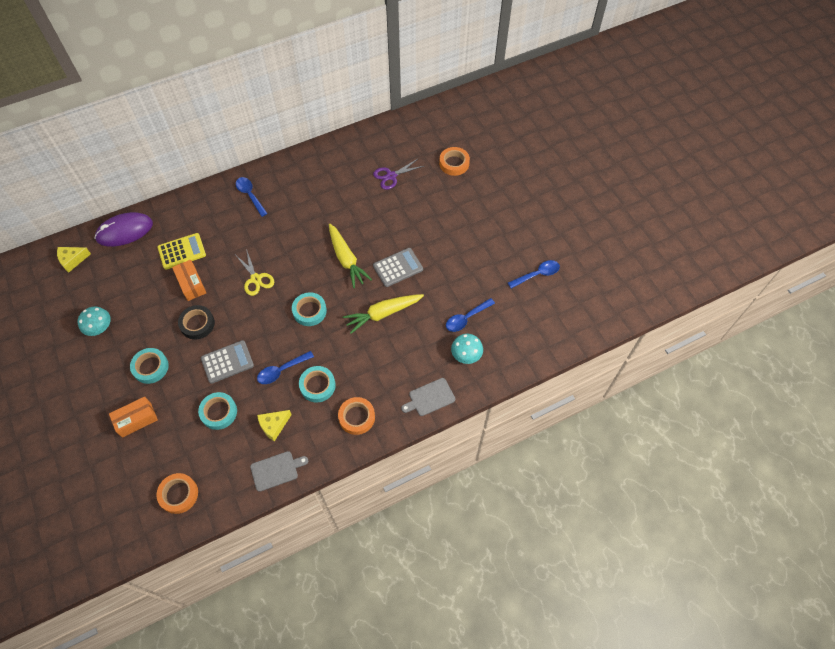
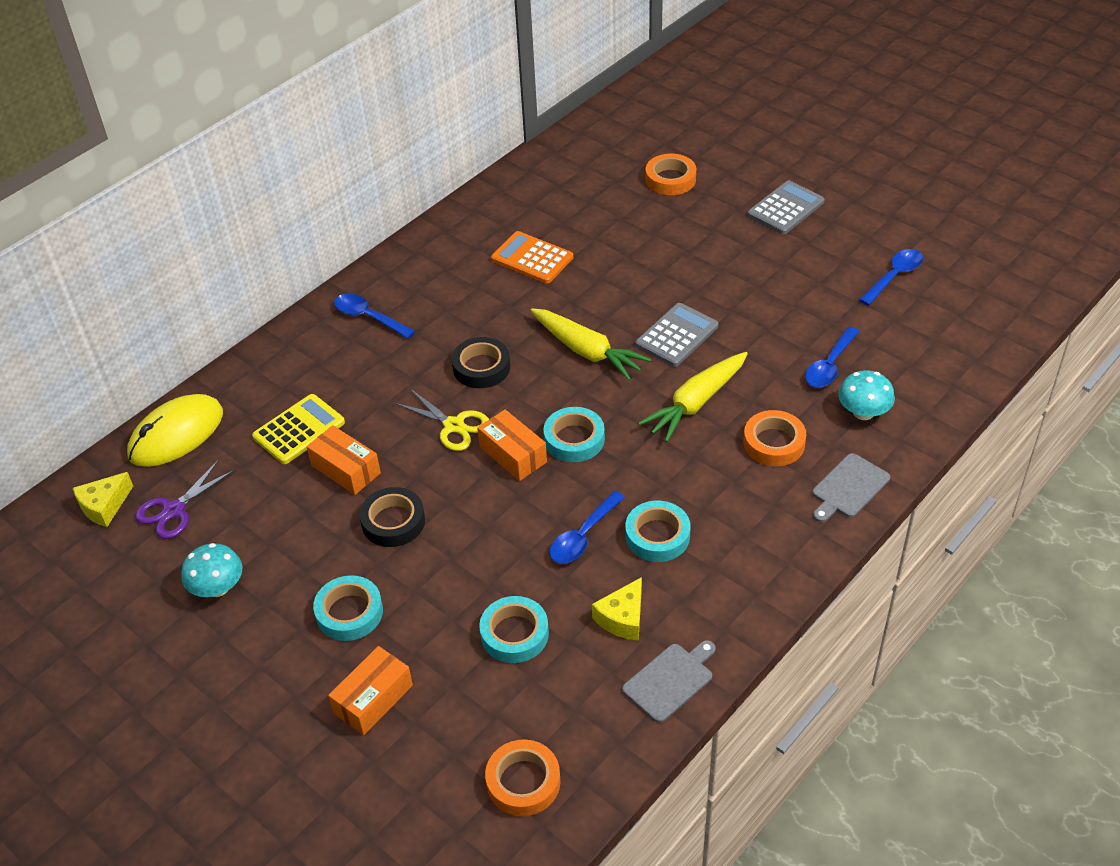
camera: 20 degrees left, 15 degrees down
purple mouse [94,212,153,246] -> yellow mouse [127,394,223,467]
grey calculator [201,340,254,384] -> grey calculator moved to [748,180,825,234]
orange tape [338,397,375,435] -> orange tape moved to [743,410,806,466]
purple scissors [373,158,424,190] -> purple scissors moved to [135,460,235,539]
none -> black tape [452,337,510,388]
none -> orange box [477,409,547,481]
none -> orange calculator [491,231,573,284]

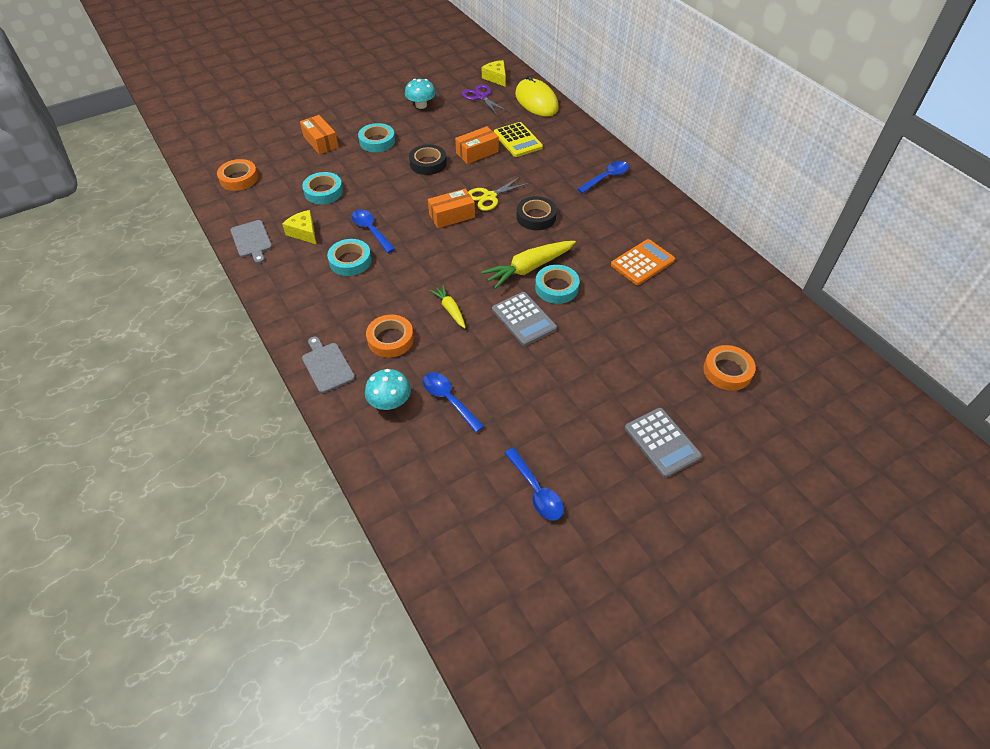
camera: 105 degrees right, 5 degrees up
turquoise tape [543,407,605,462] -> turquoise tape moved to [535,265,580,304]
yellow carrot [638,352,748,442] -> yellow carrot [430,285,466,328], size x0.57

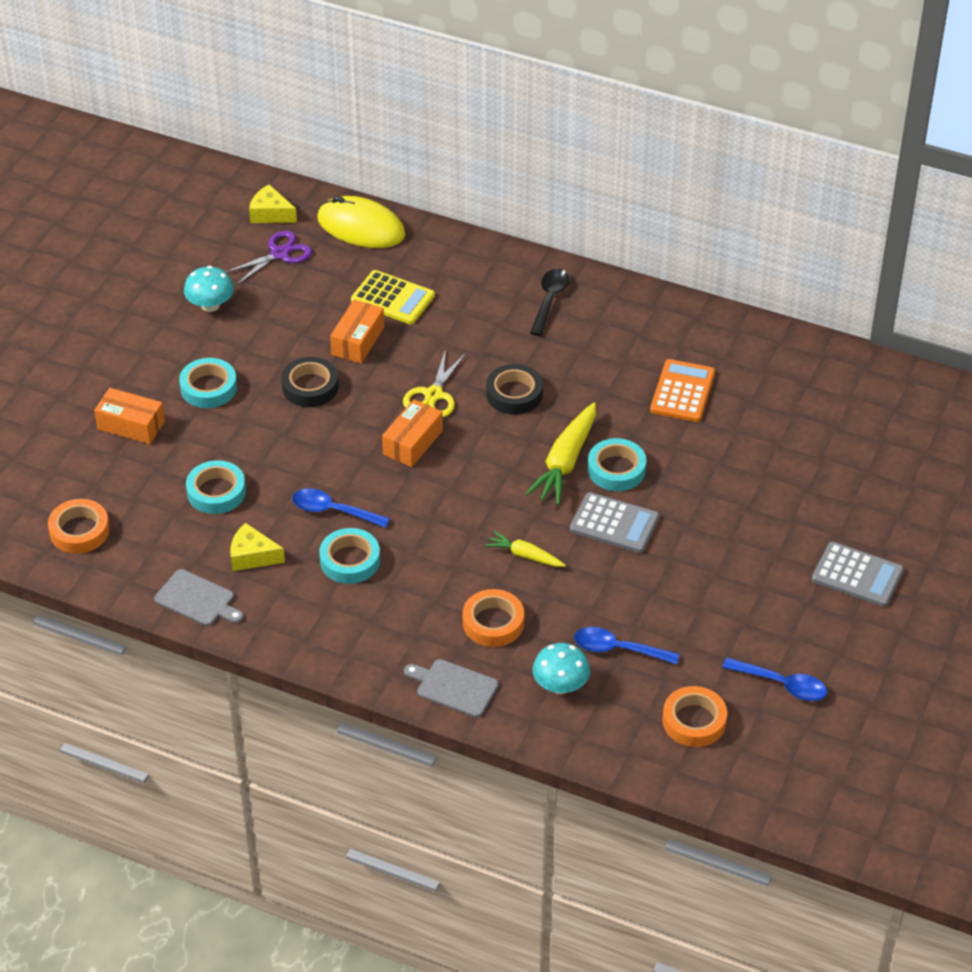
camera: 35 degrees left, 5 degrees down
purple scissors [462,84,509,115] -> purple scissors turned 120 degrees clockwise [226,231,312,285]
blue spoon [577,161,629,193] -> black spoon [530,268,570,336]
orange tape [703,345,756,391] -> orange tape moved to [662,686,727,747]

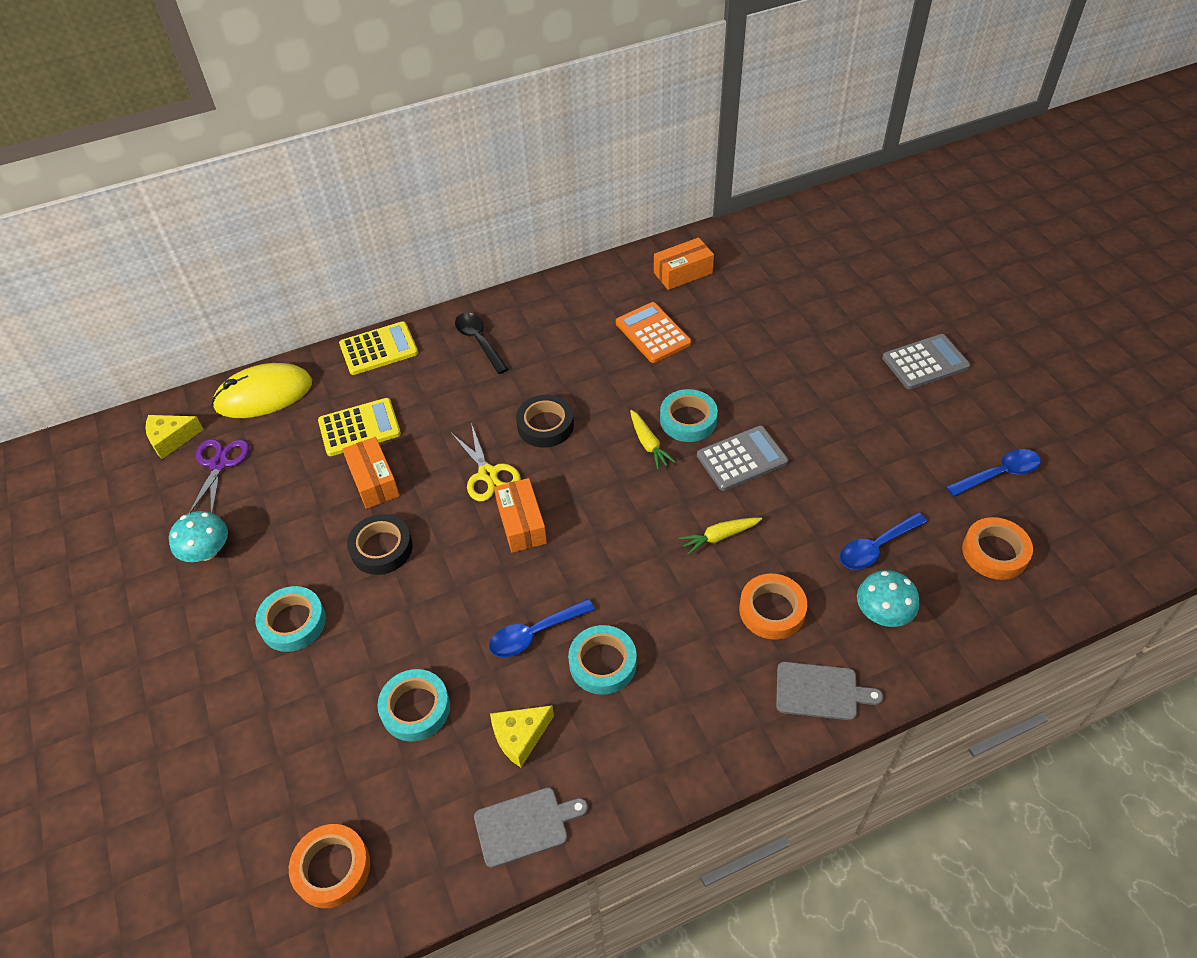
camera: 45 degrees left, 5 degrees up
orange box [94,388,165,444] -> orange box moved to [654,237,714,290]
grey cutting board [404,659,499,718] -> grey cutting board turned 150 degrees counterclockwise [776,662,883,720]
yellow carrot [525,402,596,505] -> yellow carrot [630,410,676,470], size x0.57
none -> yellow calculator [339,321,418,375]

